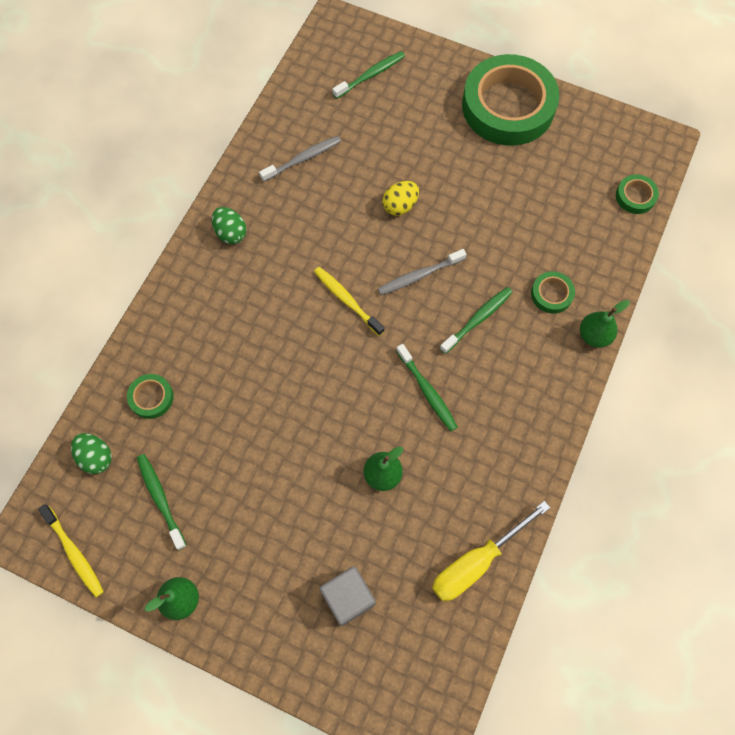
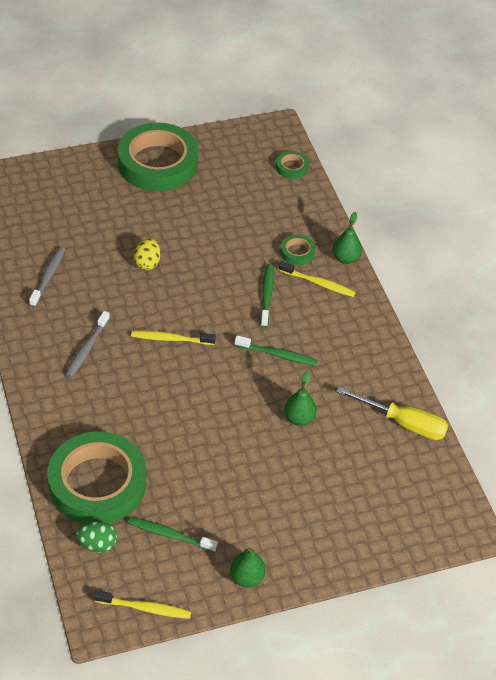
camera: 45 degrees left, 20 degrees down
green tape [127,374,174,419] -> green tape [47,431,146,524], size x2.43
green egg [212,207,246,244] -> none
grey cube [319,566,376,626] -> none
green toothbrush [332,51,405,99] -> none
grey toothbrush [378,249,466,295] -> grey toothbrush moved to [65,311,110,378]
yellow screwdriver [432,501,550,601] -> yellow screwdriver turned 75 degrees counterclockwise [336,387,448,440]
none -> yellow toothbrush [279,261,356,297]

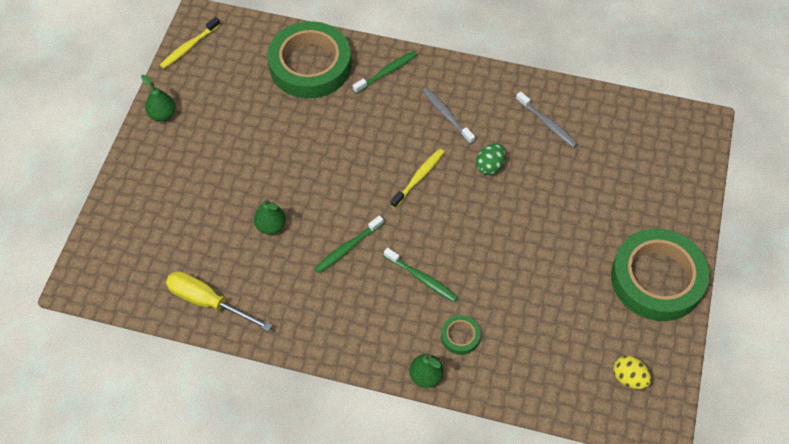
camera: 125 degrees right, 10 degrees up
green egg [76,521,117,553] -> green egg moved to [476,143,506,175]
green toothbrush [128,517,218,552] -> green toothbrush moved to [353,51,417,94]
yellow egg [134,238,160,270] -> yellow egg moved to [613,355,651,389]
green tape [276,151,309,179] -> none
yellow toothbrush [279,261,356,297] -> none
yellow screwdriver [336,387,448,440] -> yellow screwdriver turned 60 degrees clockwise [166,271,272,331]

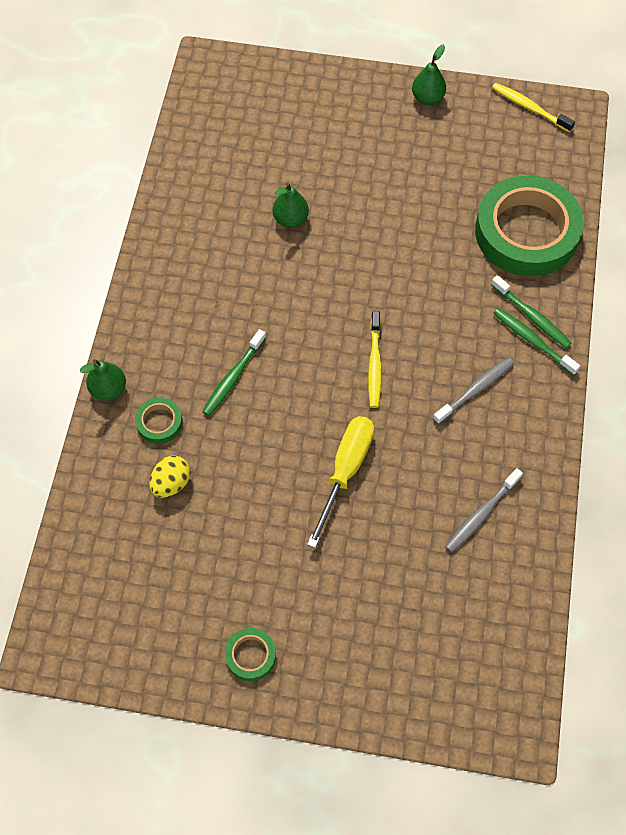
camera: 85 degrees right, 5 degrees up
yellow screwdriver [166,271,272,331] -> yellow screwdriver moved to [307,416,374,548]
green toothbrush [314,215,384,273] -> green toothbrush moved to [493,308,580,375]
yellow toothbrush [390,149,444,208] -> yellow toothbrush turned 60 degrees clockwise [368,311,382,408]
green egg [476,143,506,175] -> none
green tape [611,228,710,321] -> green tape [225,628,276,681], size x0.41
yellow egg [613,355,651,389] -> yellow egg moved to [149,456,191,498]

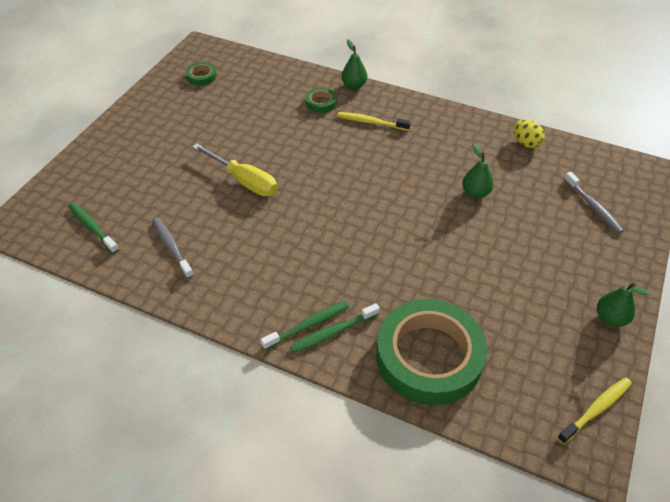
camera: 105 degrees right, 15 degrees down
yellow egg [149,456,191,498] -> yellow egg moved to [514,120,545,148]
green toothbrush [202,329,266,416] -> green toothbrush moved to [68,203,119,254]
green tape [225,628,276,681] -> green tape moved to [186,62,217,86]
yellow toothbrush [368,311,382,408] -> yellow toothbrush moved to [337,112,411,131]
grey toothbrush [433,357,514,424] -> grey toothbrush moved to [564,172,624,234]

